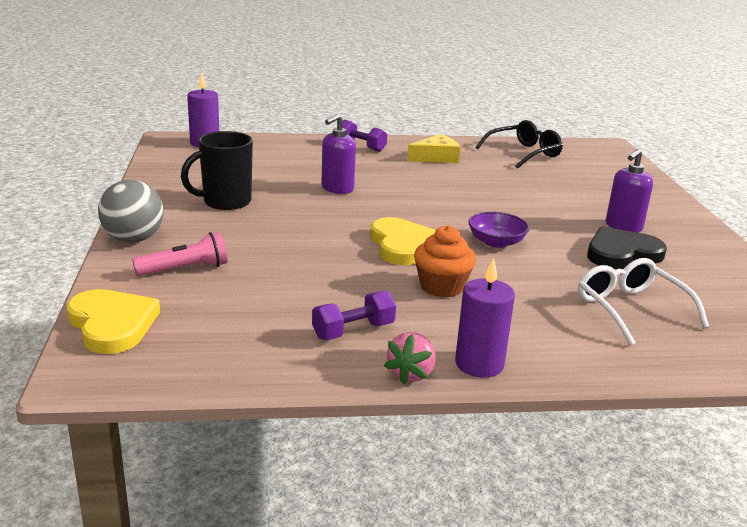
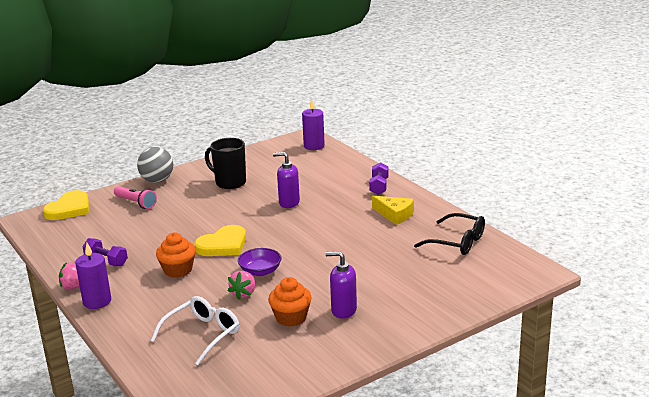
camera: 65 degrees right, 0 degrees up
black heart [587,227,667,269] -> orange cupcake [268,277,312,327]
none -> pink strawberry [228,271,255,300]

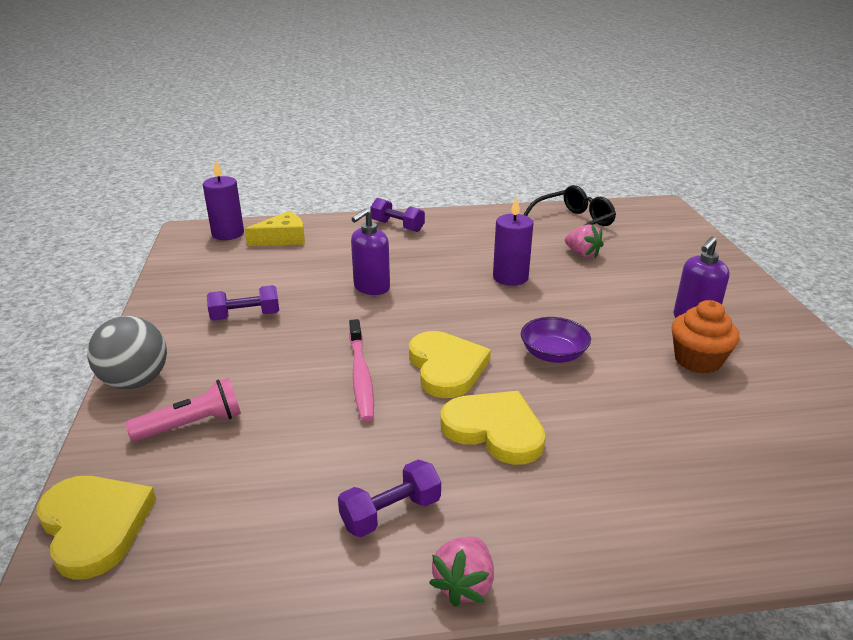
camera: 65 degrees left, 5 degrees up
purple candle [75,243,111,309] -> purple candle moved to [493,196,533,286]
white glasses [151,296,240,365] -> none
orange cupcake [156,233,196,278] -> yellow heart [441,391,546,465]
black mug [205,138,246,189] -> purple dumbbell [207,285,279,321]
pink strawberry [228,271,255,300] -> pink strawberry moved to [565,224,604,258]
yellow cheese [372,196,414,225] -> yellow cheese moved to [245,211,305,246]
none -> pink toothbrush [349,319,374,422]

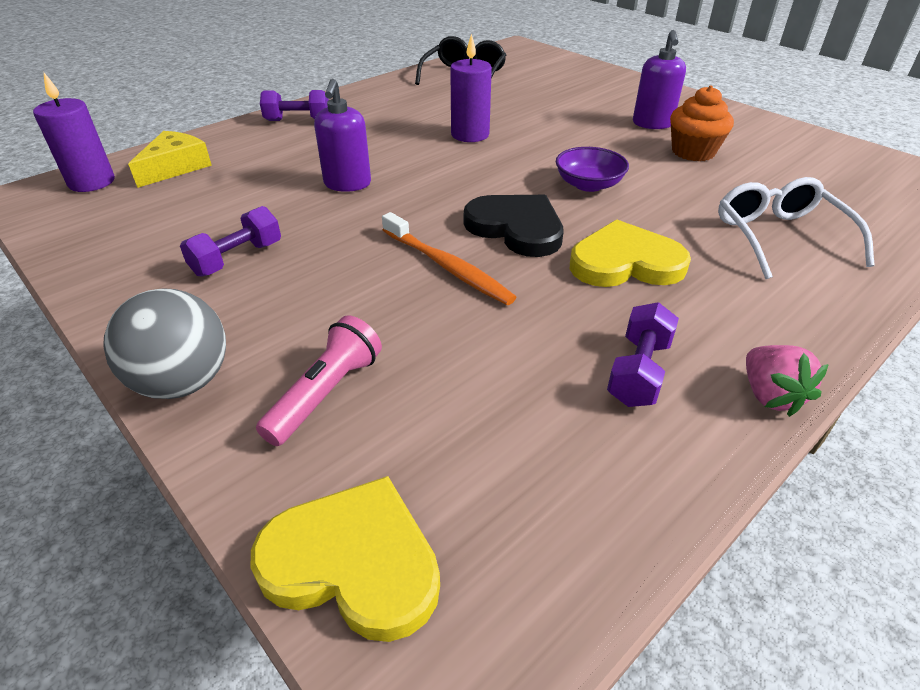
camera: 35 degrees left, 10 degrees up
pink toothbrush [349,319,374,422] -> orange toothbrush [382,212,517,305]
yellow heart [409,331,491,398] -> black heart [464,195,564,257]
pink strawberry [565,224,604,258] -> none
none -> white glasses [718,177,875,279]

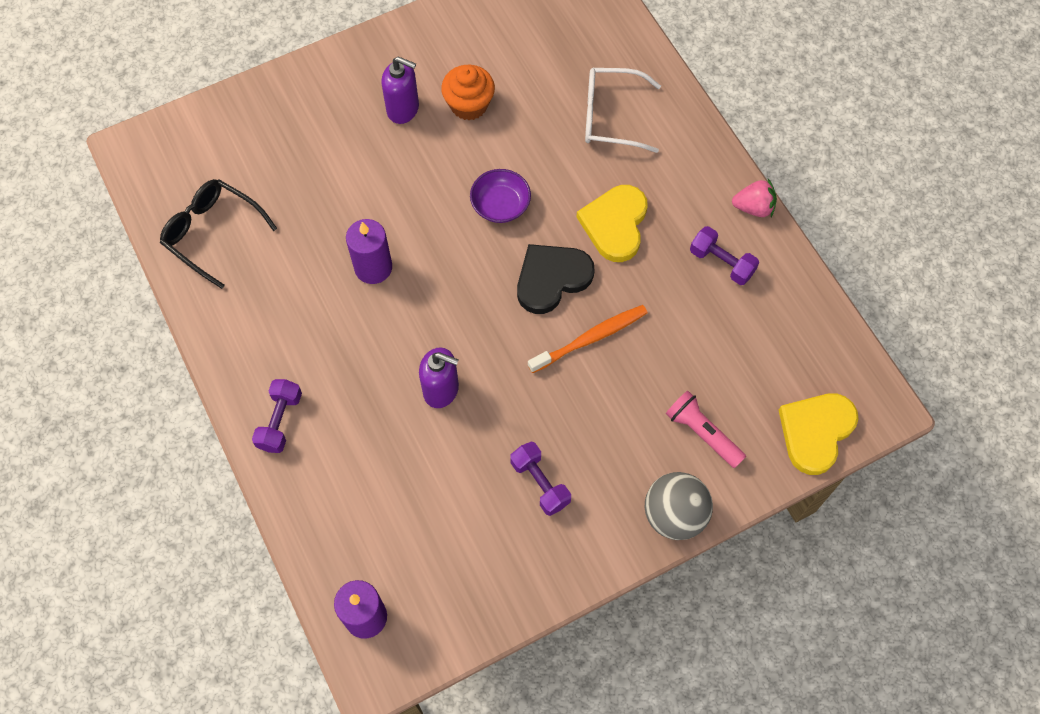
camera: 75 degrees left, 25 degrees up
yellow cheese [128,131,212,188] -> none

